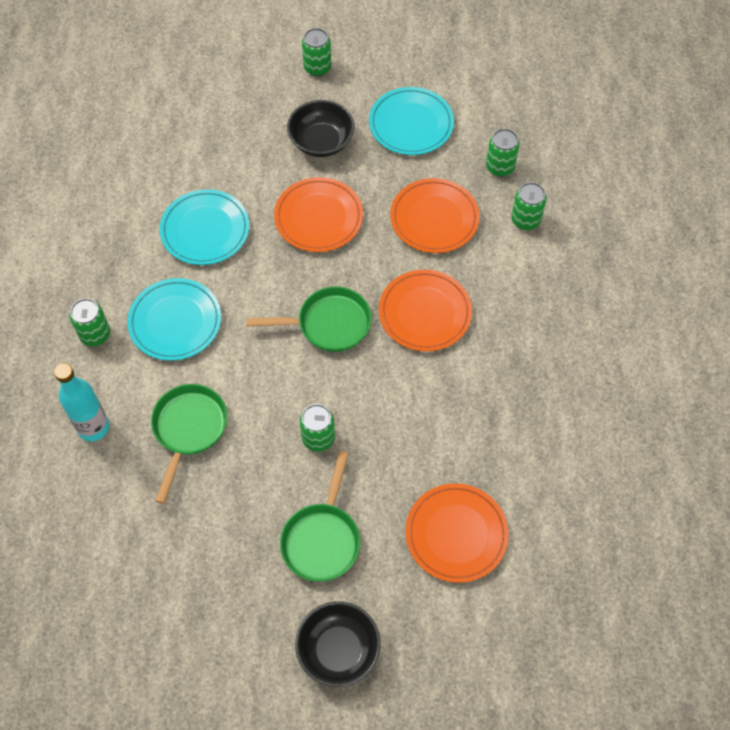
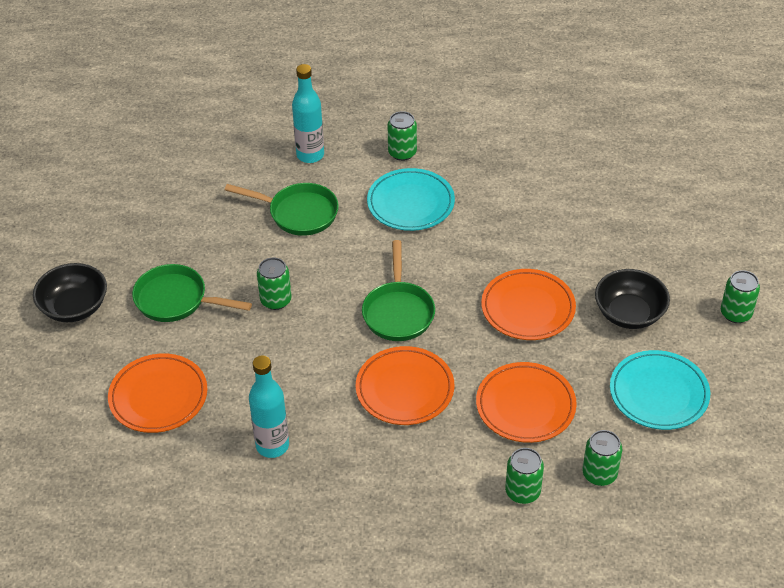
camera: 95 degrees right, 15 degrees down
turquoise plate [160,189,249,265] -> none
none -> turquoise bottle [249,355,289,458]

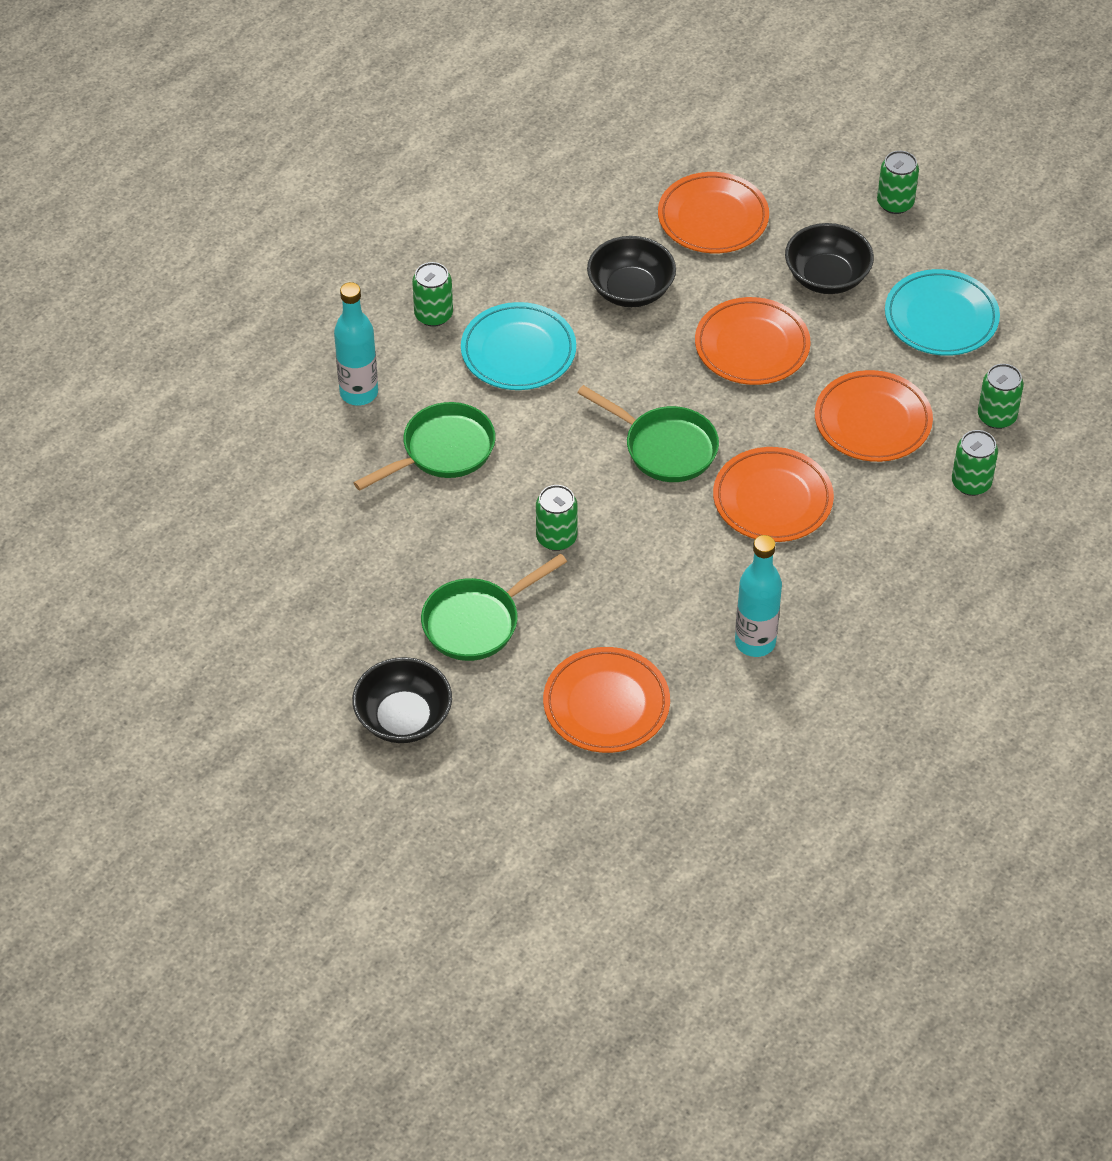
camera: 55 degrees left, 5 degrees up
none -> black bowl [587,236,676,307]
none -> orange plate [658,172,769,253]

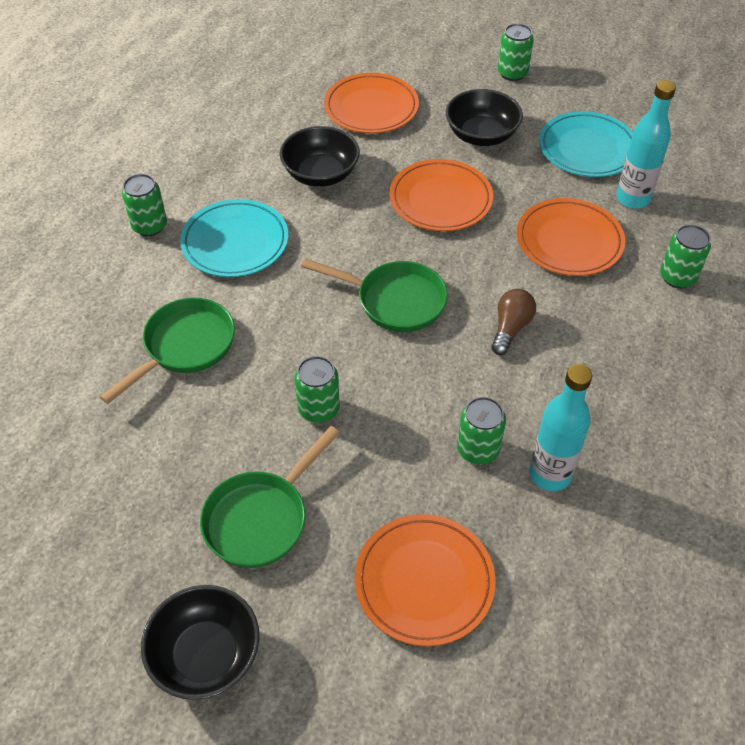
camera: 15 degrees left, 0 degrees up
turquoise bottle [334,282,378,405] -> turquoise bottle moved to [616,80,676,209]
orange plate [713,447,834,542] -> brown light bulb [491,289,536,355]
green can [978,364,1024,429] -> green can moved to [457,397,506,465]

